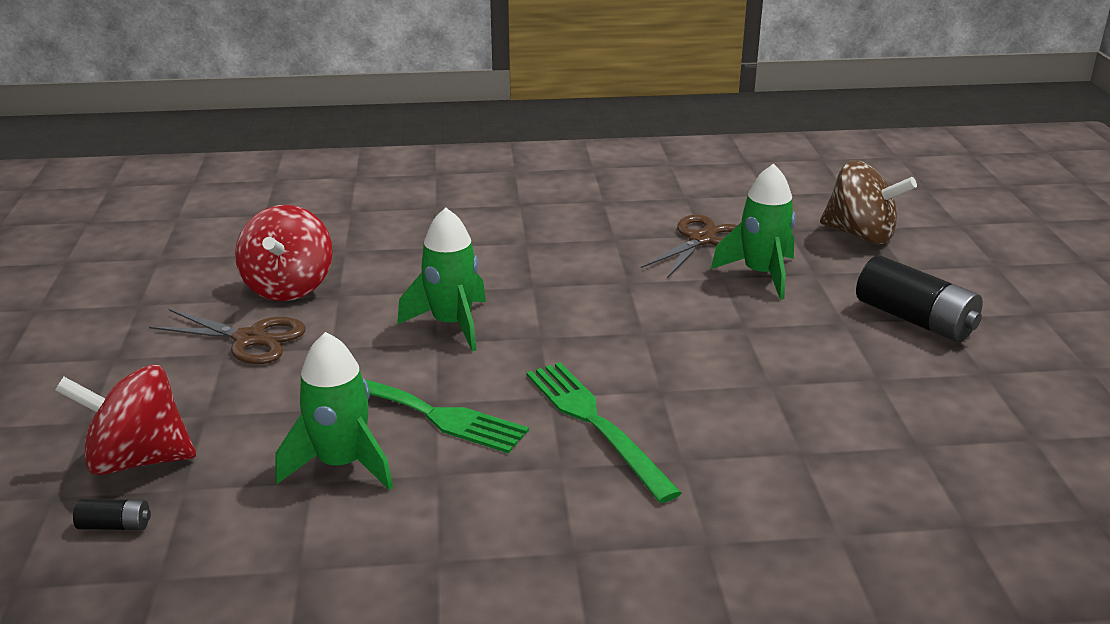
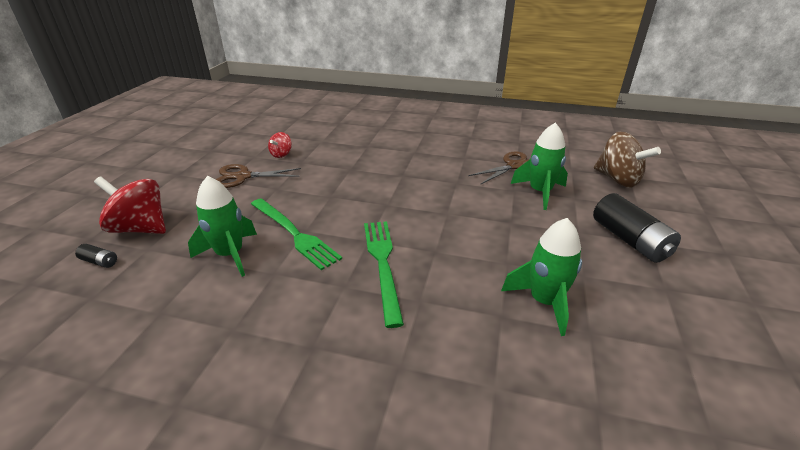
camera: 20 degrees right, 5 degrees up
brown scissors [149,309,306,364] -> brown scissors turned 135 degrees clockwise [216,164,301,188]
red spinning top [235,205,332,301] -> red spinning top [268,132,292,158], size x0.51
green rocket [397,207,486,352] -> green rocket moved to [501,218,582,336]

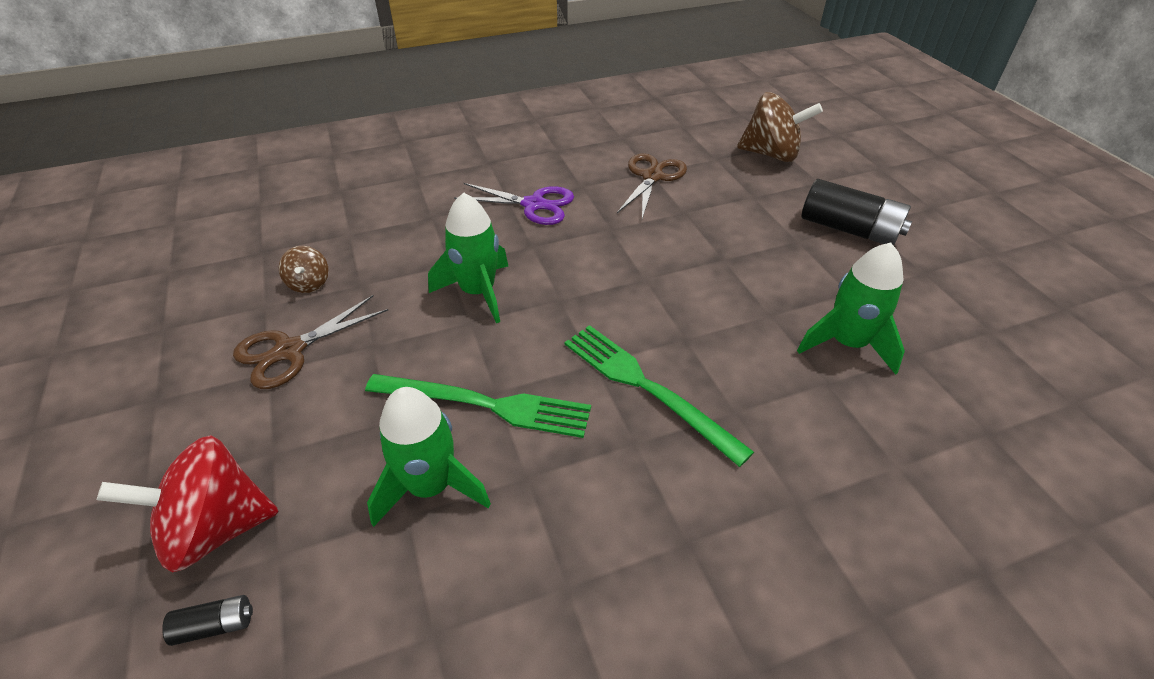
camera: 35 degrees left, 10 degrees up
red spinning top [268,132,292,158] -> brown spinning top [279,246,329,293]
green rocket [511,123,568,210] -> green rocket moved to [428,193,508,323]
none -> purple scissors [454,183,574,225]

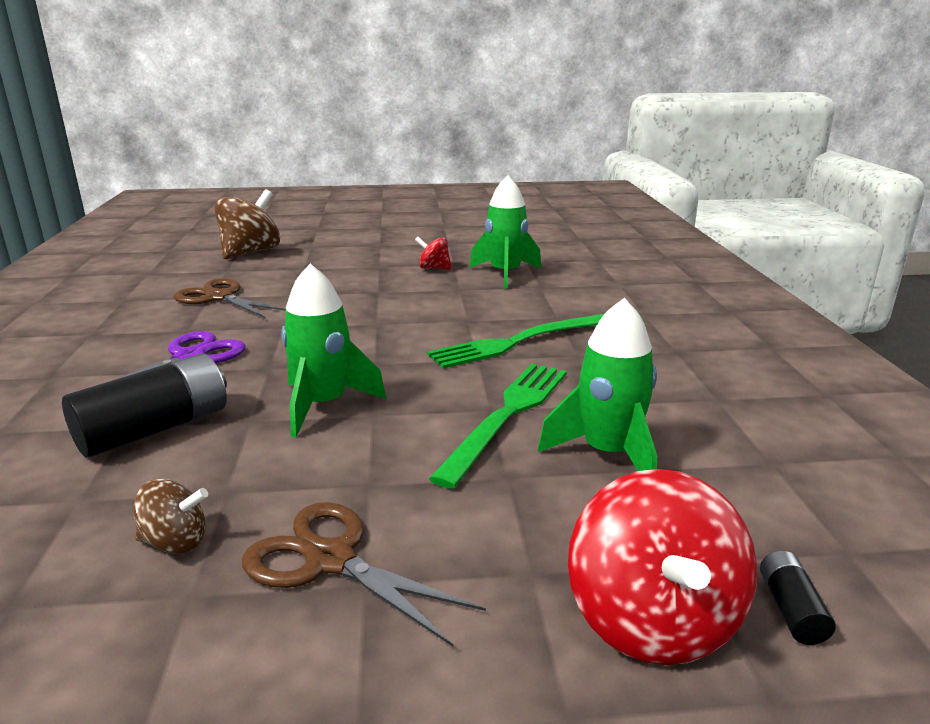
camera: 75 degrees left, 20 degrees down
brown scissors [233,295,388,389] -> brown scissors turned 150 degrees clockwise [242,502,486,647]
black battery [801,179,912,246] -> black battery moved to [62,354,227,458]
none -> red spinning top [415,237,452,270]

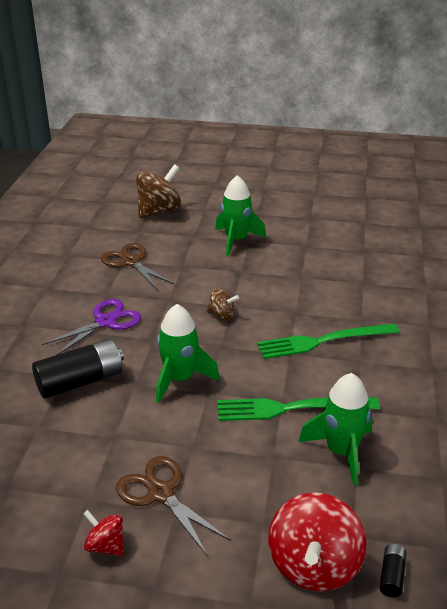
camera: 15 degrees right, 10 degrees up
brown spinning top [134,479,208,554] -> brown spinning top moved to [207,288,239,320]
red spinning top [415,237,452,270] -> red spinning top moved to [83,510,124,556]
green fork [429,364,567,489] -> green fork turned 135 degrees counterclockwise [217,398,380,421]
green rocket [470,176,541,289] -> green rocket moved to [215,175,266,256]

